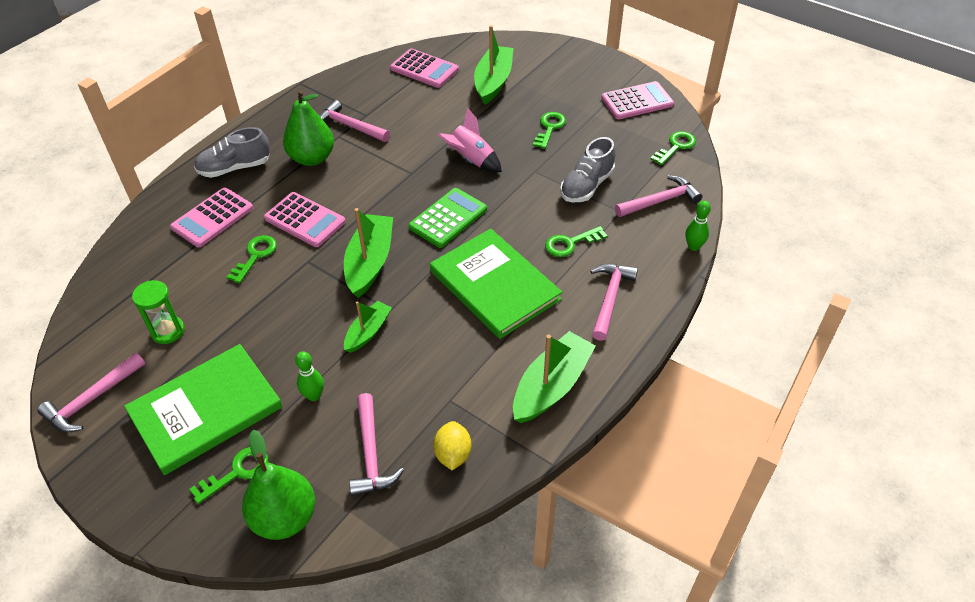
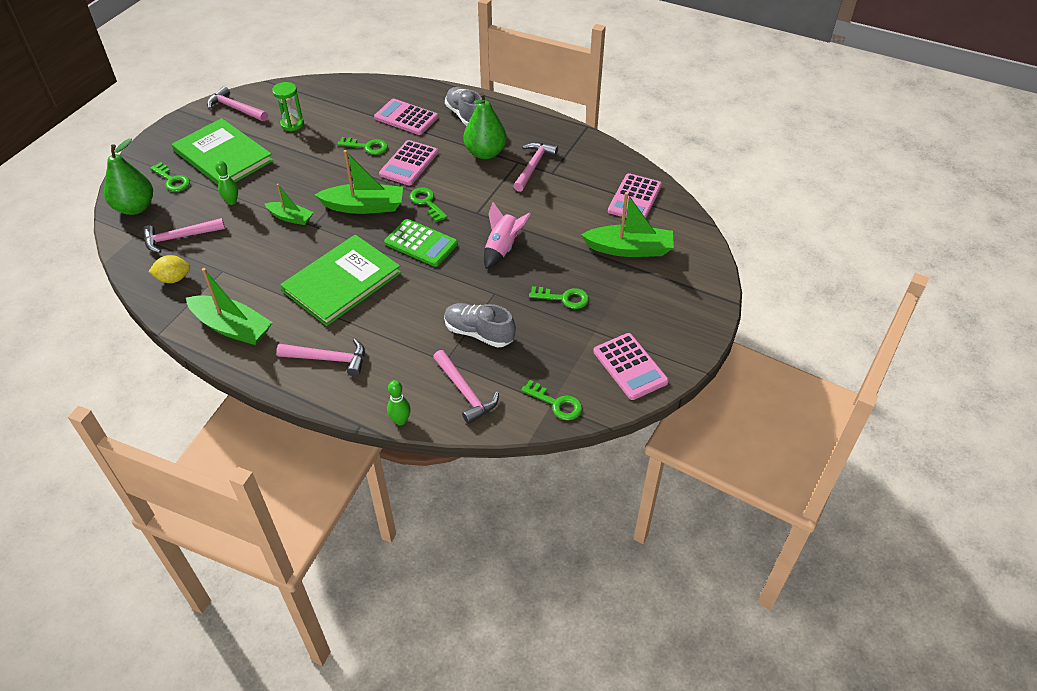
camera: 80 degrees right, 0 degrees up
green key [545,226,607,257] -> green key moved to [410,187,448,222]

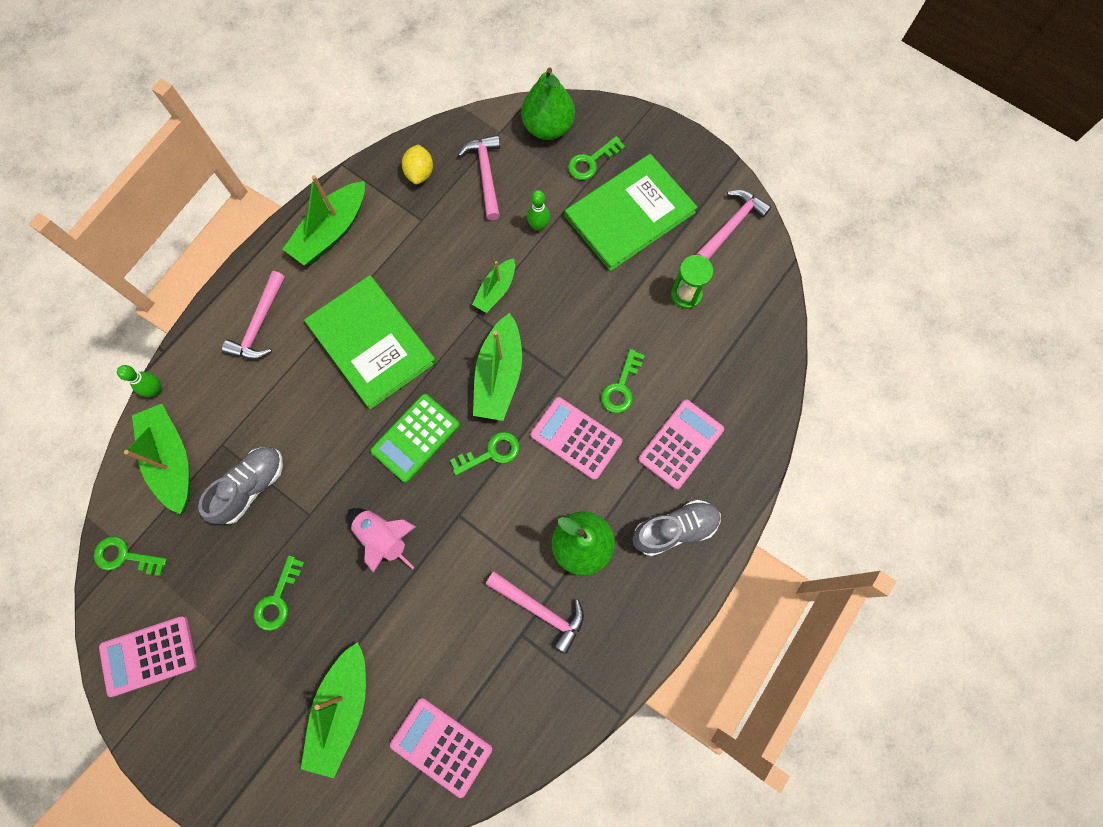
camera: 100 degrees right, 25 degrees up
pink hammer [433,350,499,424] -> green boat [124,404,190,514]
green key [521,380,582,420] -> green key turned 60 degrees clockwise [94,536,167,576]

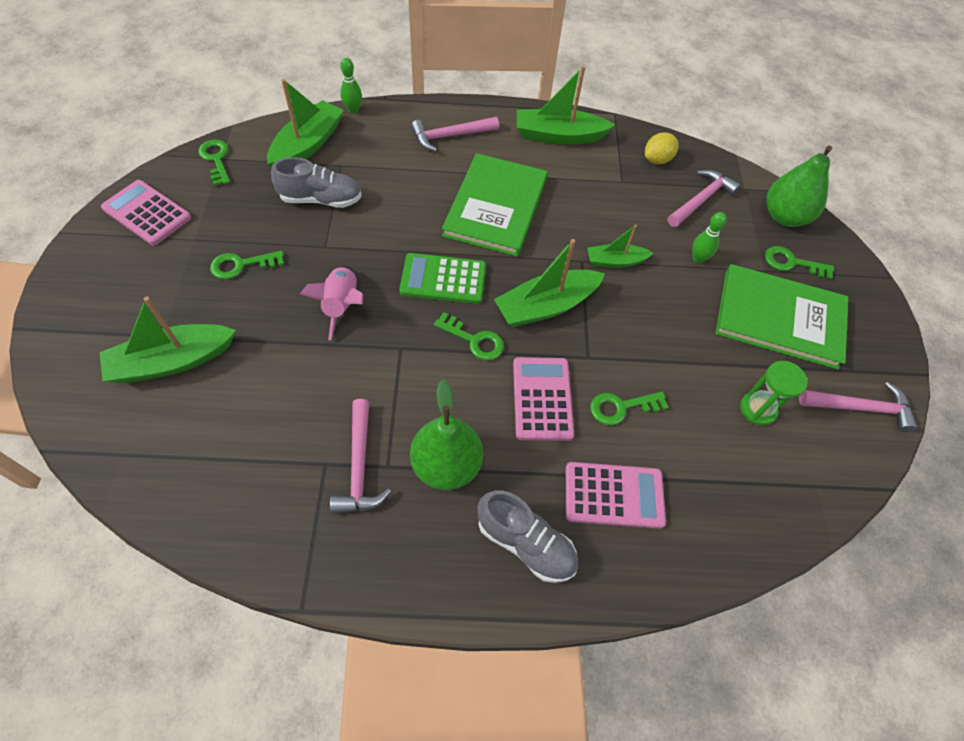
camera: 50 degrees right, 15 degrees down
pink calculator [390,698,492,798] -> none

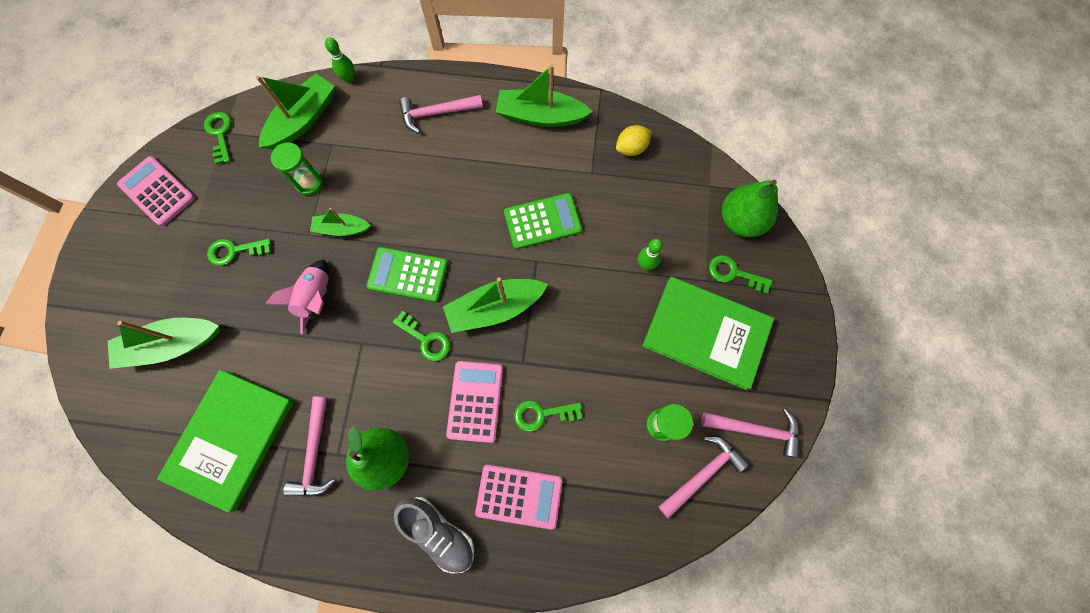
camera: 10 degrees right, 15 degrees up
grey shoe [271,157,362,208] -> green hourglass [271,143,324,195]
green book [442,153,548,257] -> green book moved to [157,370,294,513]
green boat [587,224,653,268] -> green boat moved to [310,208,371,236]
pink hammer [668,169,741,227] -> pink hammer moved to [658,435,749,519]
none -> green calculator [504,193,582,249]

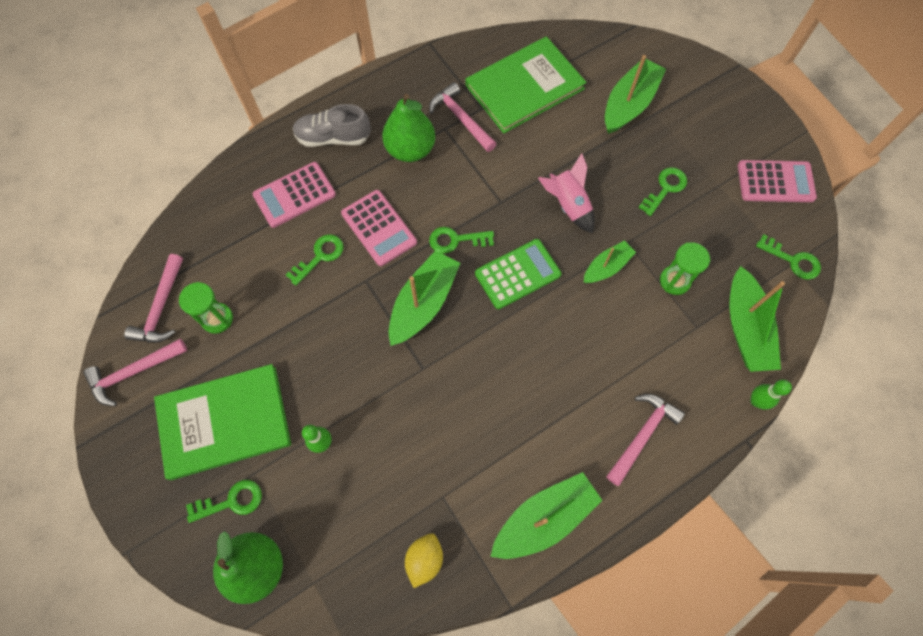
camera: 140 degrees right, 5 degrees down
green book [157,370,294,513] -> green book turned 75 degrees clockwise [466,36,586,134]
green calculator [504,193,582,249] -> none

